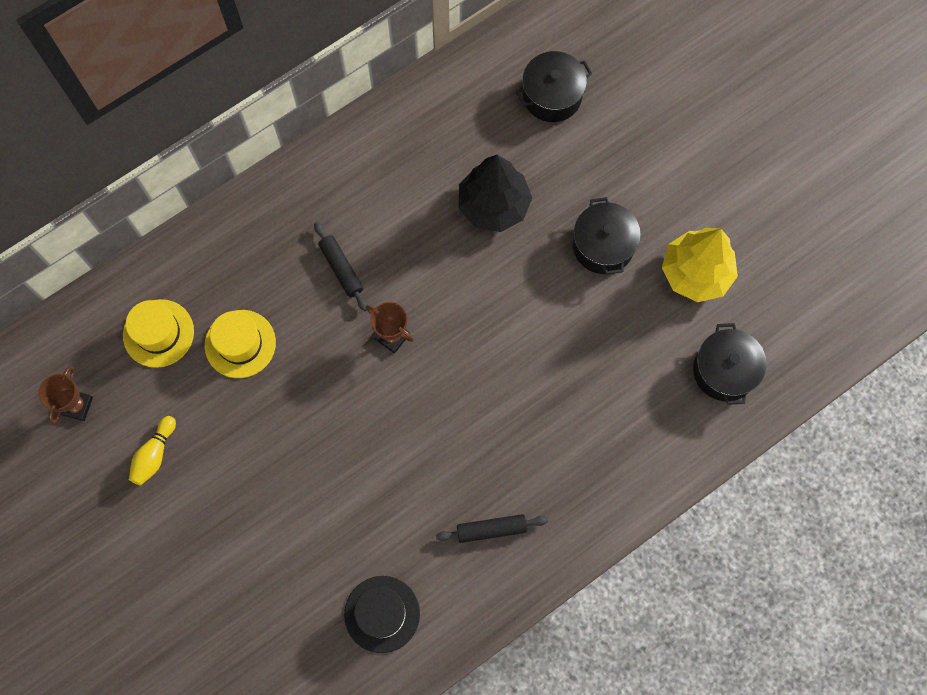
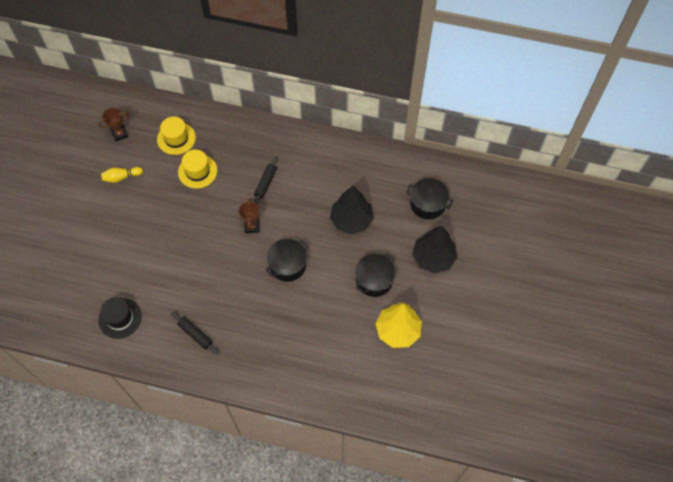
camera: 50 degrees right, 10 degrees down
black pot [693,323,767,405] -> black pot moved to [266,239,308,282]
none -> black tree [412,226,457,273]

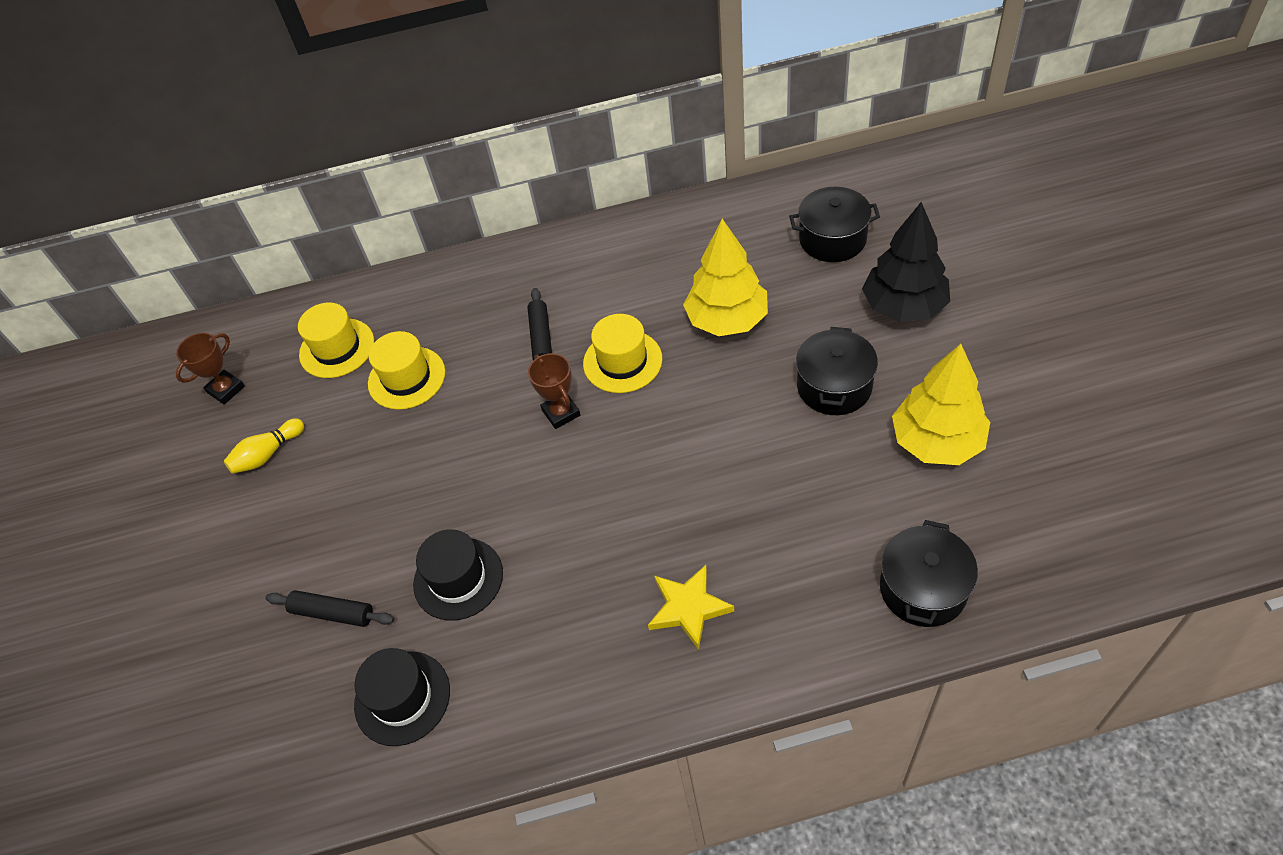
camera: 20 degrees left, 10 degrees down
black rolling pin [171,312,219,355] -> black rolling pin moved to [265,590,394,627]
black pot [266,239,308,282] -> black pot moved to [880,520,978,627]
black tree [330,186,374,234] -> yellow tree [683,219,768,336]
none -> black hat [413,529,503,621]
none -> yellow hat [583,314,662,393]
none -> yellow star [648,565,734,650]

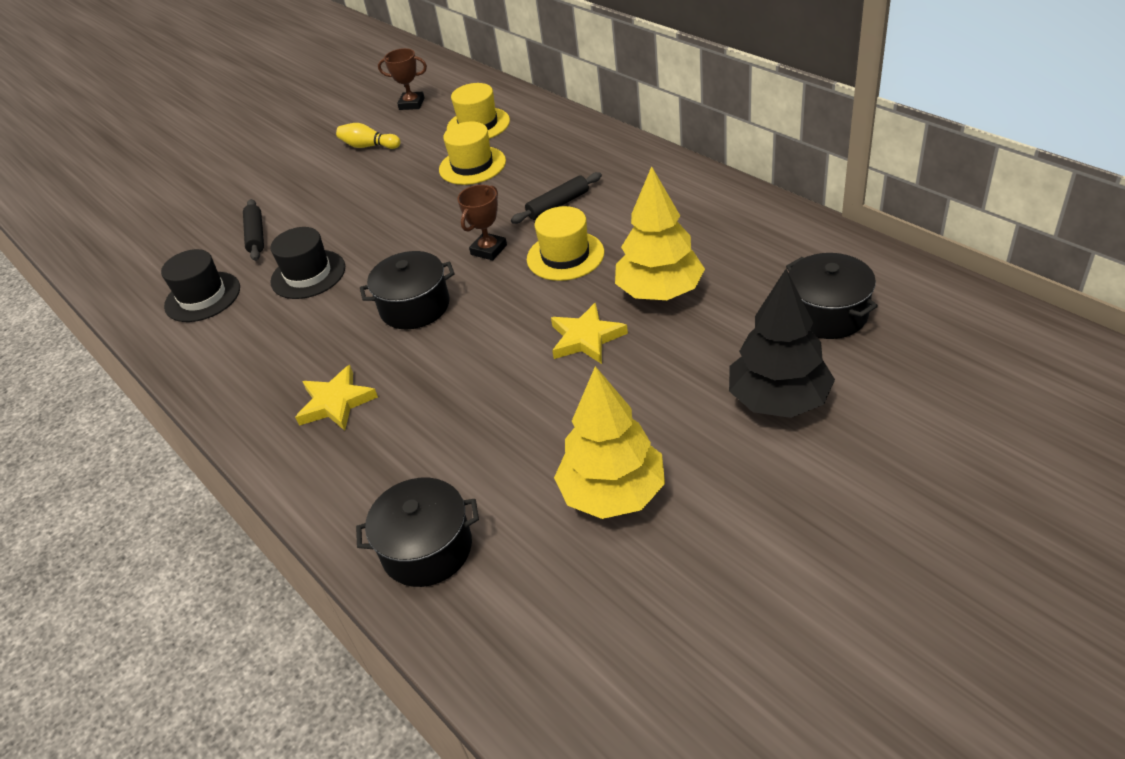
camera: 60 degrees right, 10 degrees down
black pot [796,327,878,415] -> black pot moved to [360,251,455,329]
none -> yellow star [551,303,628,364]

